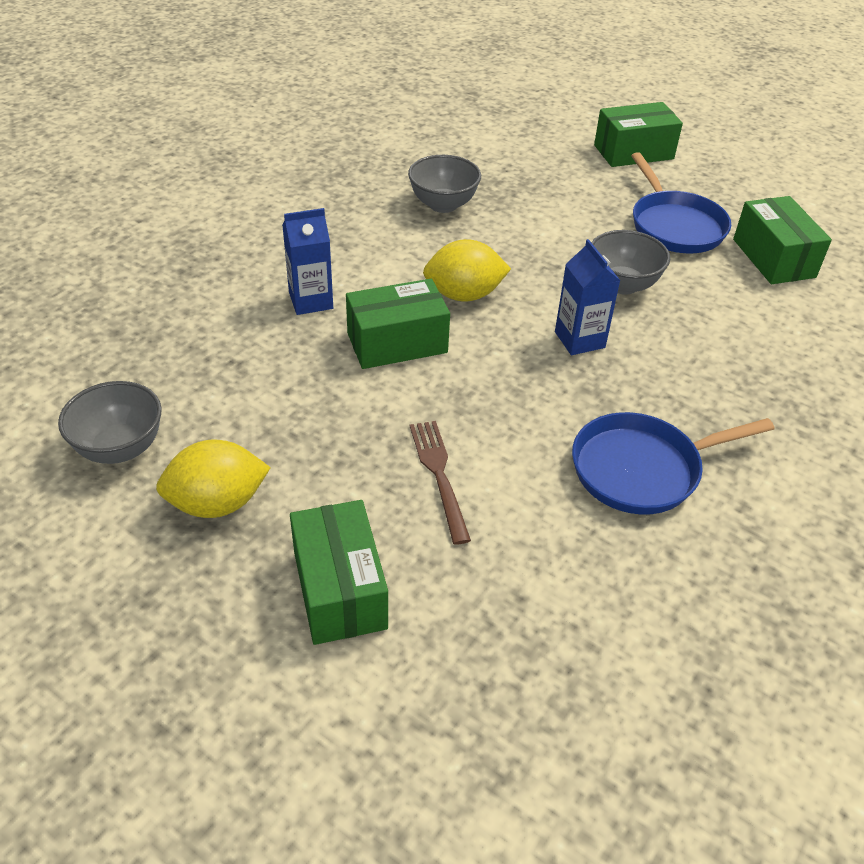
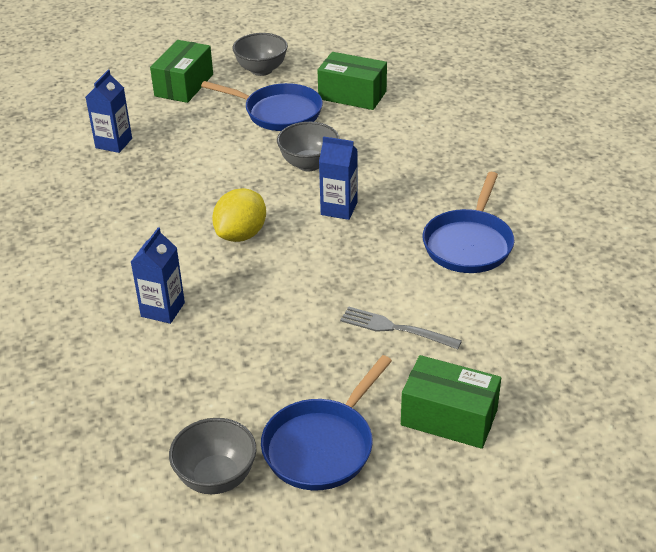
camera: 50 degrees left, 5 degrees down
yellow lemon [156,439,271,518] -> blue pan [261,355,392,490]
green box [346,279,450,369] -> none
grey bowl [408,155,481,213] -> grey bowl moved to [233,33,288,76]
brown fork [410,421,471,545] -> grey fork [340,306,462,349]
none -> blue carton [86,70,132,153]

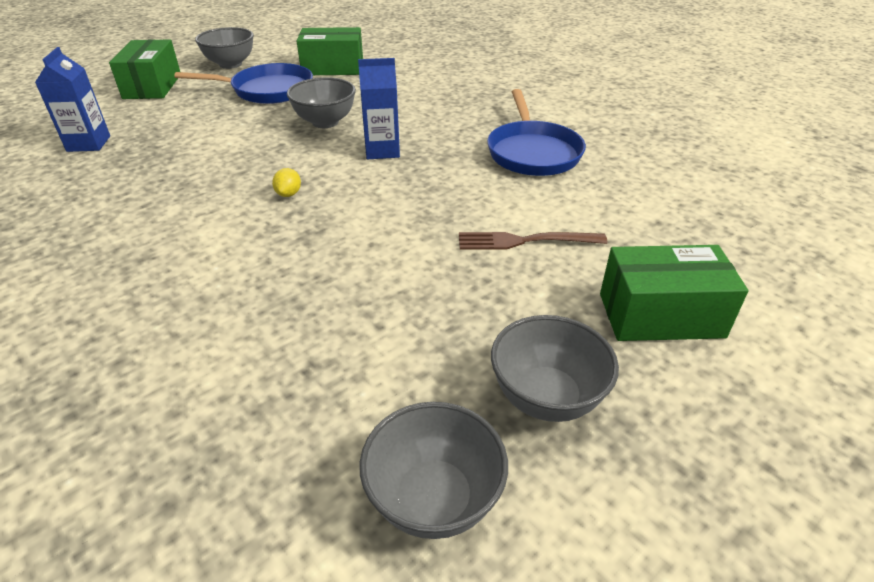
camera: 25 degrees left, 0 degrees up
blue carton [131,227,185,324] -> none
yellow lemon [212,188,266,242] -> yellow lemon [272,168,301,197], size x0.45
blue pan [261,355,392,490] -> grey bowl [491,315,619,422]
grey fork [340,306,462,349] -> brown fork [459,232,608,250]

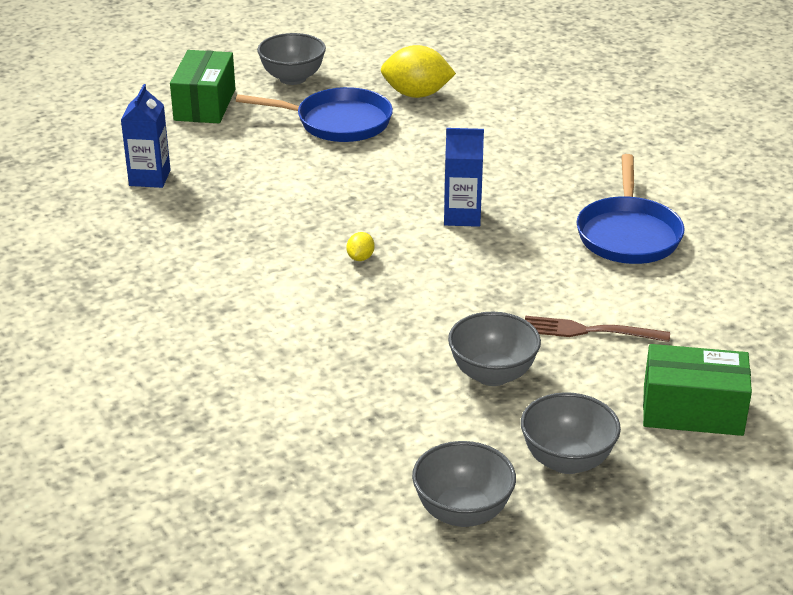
camera: 10 degrees right, 5 degrees down
grey bowl [287,77,356,128] -> grey bowl moved to [448,312,541,386]
green box [297,27,363,75] -> yellow lemon [381,45,456,98]

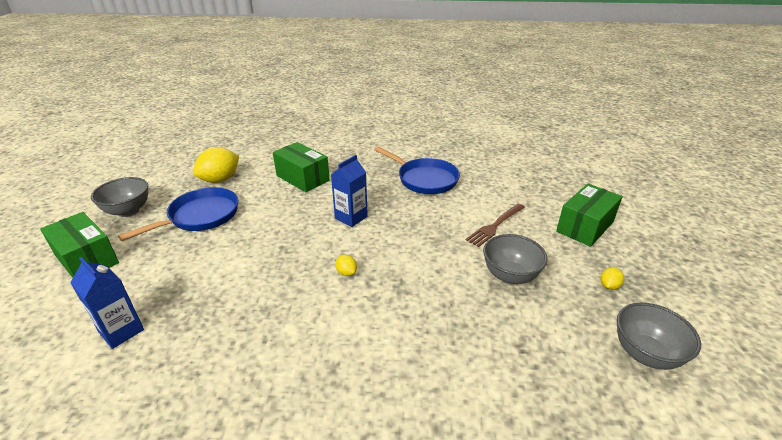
camera: 55 degrees left, 0 degrees up
grey bowl [521,392,621,474] -> yellow lemon [600,267,624,290]
none -> green box [273,142,330,192]

